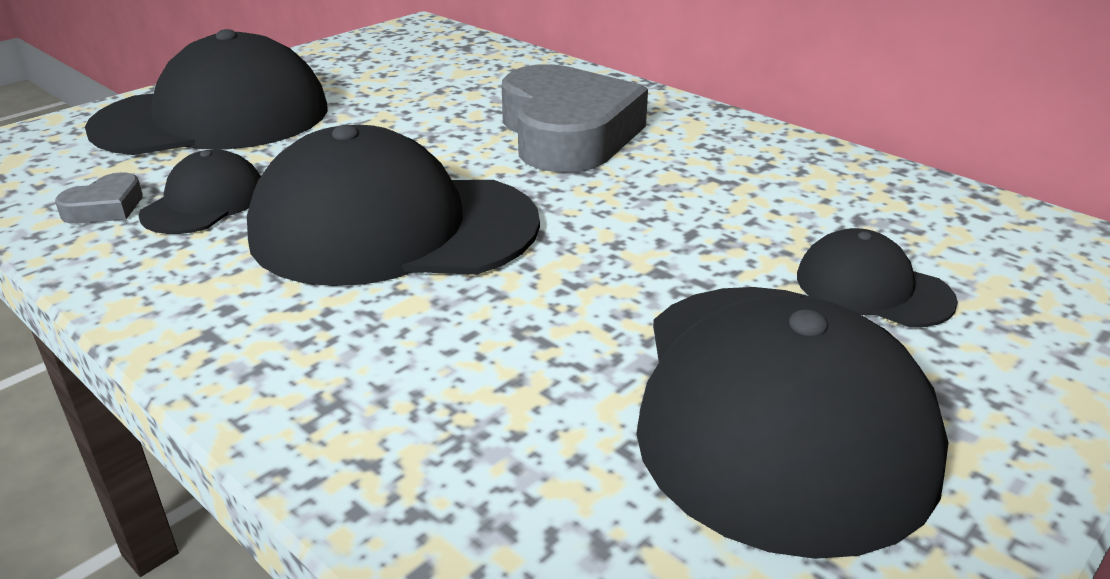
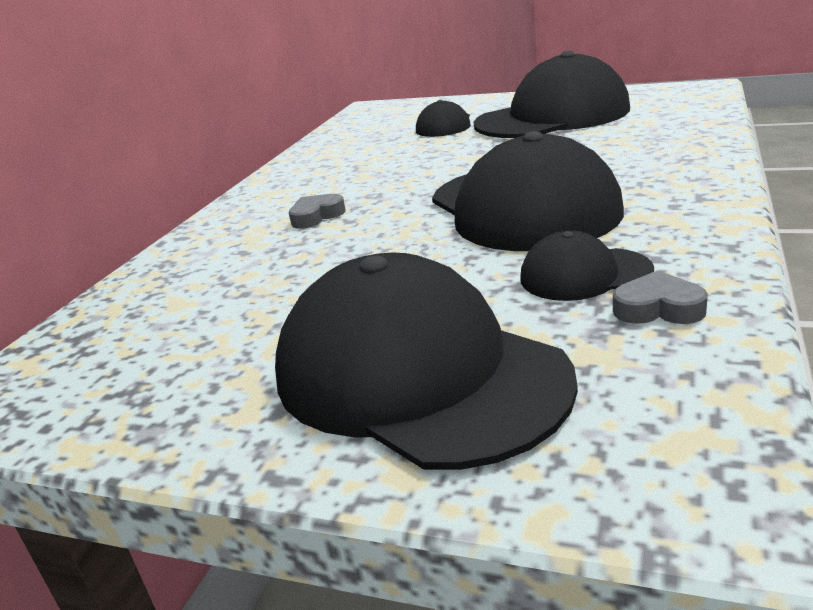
camera: 110 degrees left, 5 degrees down
grey heart [502,64,648,172] -> grey heart [289,194,346,229], size x0.40

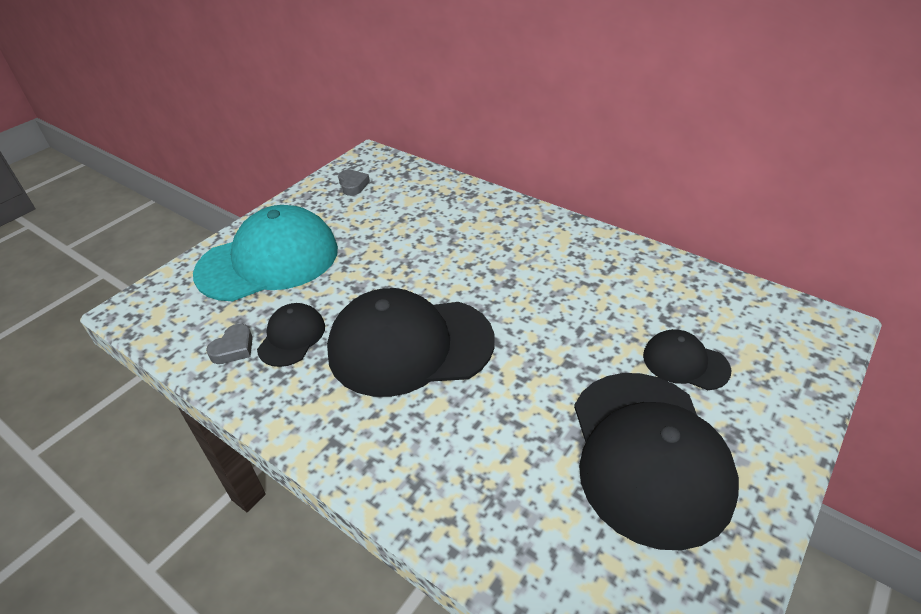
camera: 105 degrees right, 15 degrees up
black cap [275,253,578,470] -> turquoise cap [193,205,338,301]
grey heart [289,194,346,229] -> grey heart moved to [338,169,370,196]

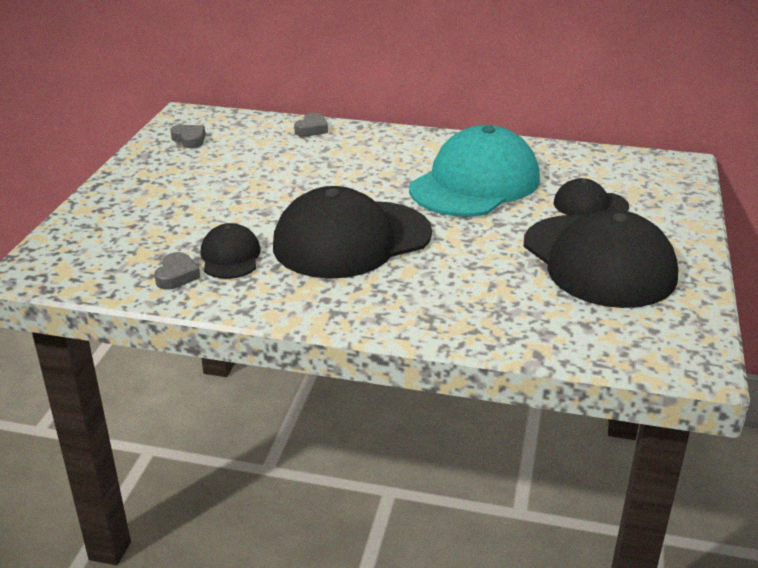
camera: 25 degrees left, 10 degrees down
turquoise cap [193,205,338,301] -> turquoise cap moved to [409,125,540,217]
none -> grey heart [294,113,328,137]

